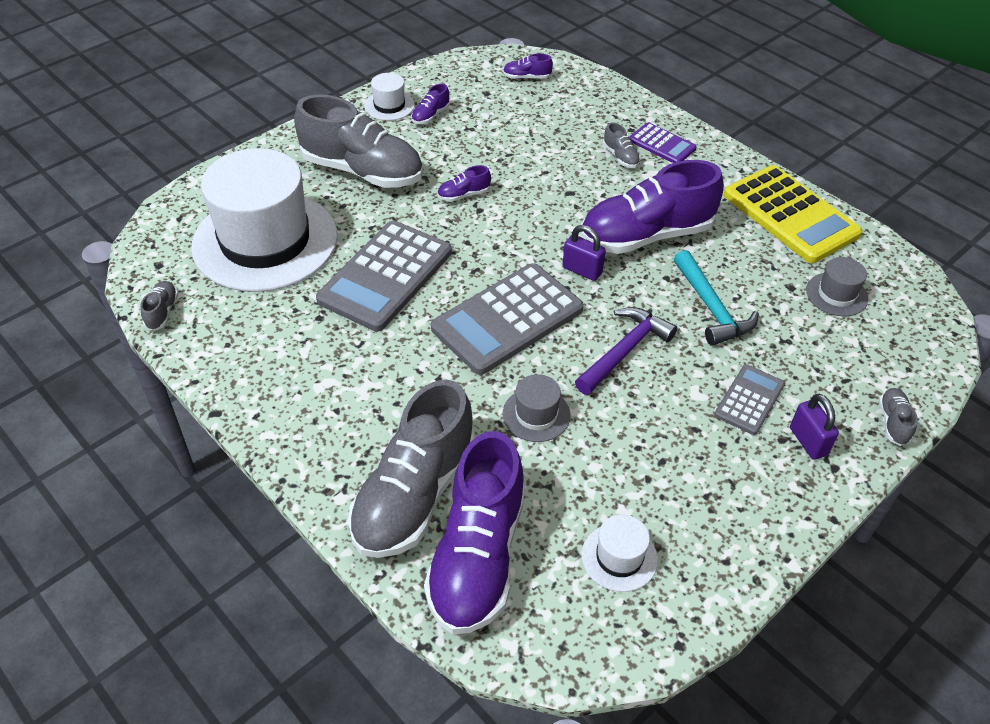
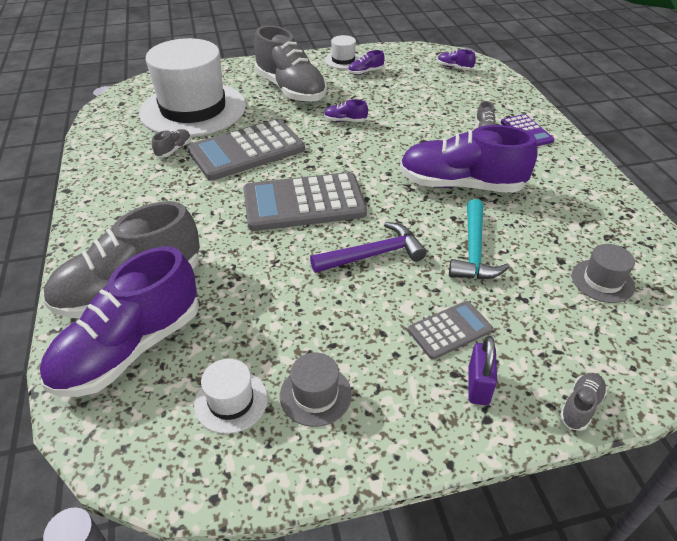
camera: 30 degrees right, 5 degrees down
grey shoe [140,281,179,331] -> grey shoe moved to [152,129,191,158]
grey hat [503,374,571,442] -> grey hat moved to [280,352,352,427]
purple padlock [563,225,606,281] -> none
yellow calculator [724,165,863,263] -> none

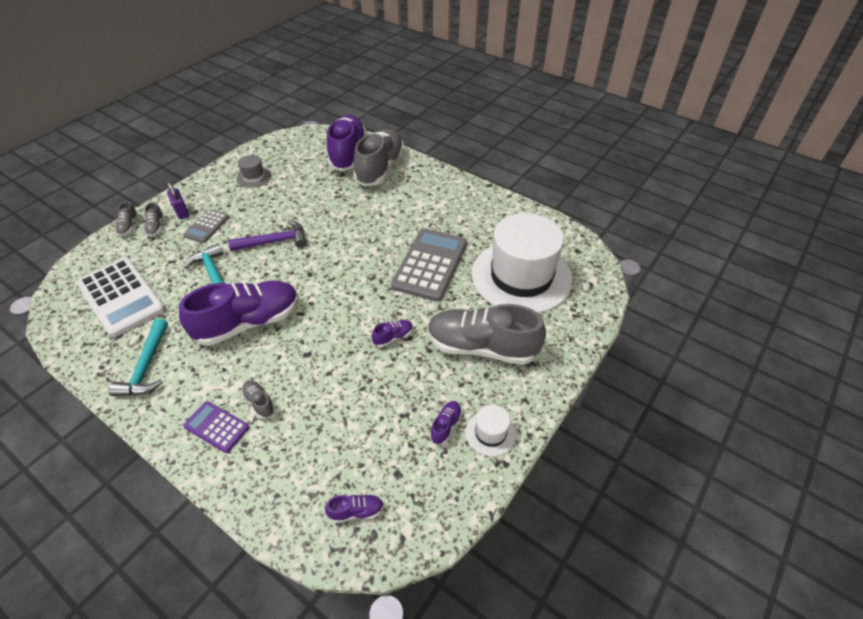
camera: 140 degrees right, 5 degrees up
grey shoe [152,129,191,158] -> grey shoe moved to [144,202,164,237]
white hat [194,359,268,434] -> none
grey calculator [243,172,367,231] -> none
purple hammer [310,222,427,273] -> purple hammer turned 135 degrees counterclockwise [228,220,307,251]
grey hat [572,244,635,303] -> white calculator [76,258,165,338]
none -> turquoise hammer [108,319,168,396]

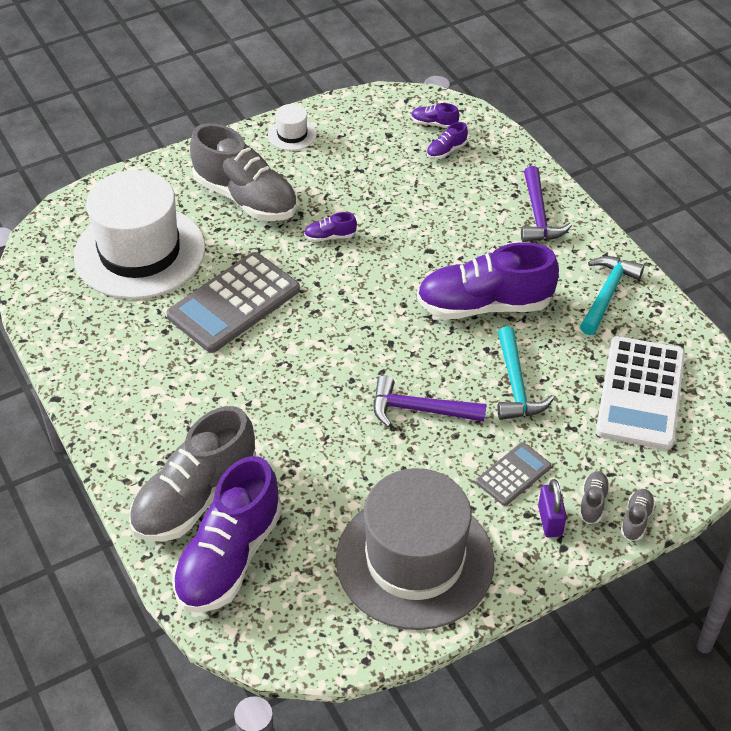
camera: 155 degrees left, 0 degrees up
white calculator [76,258,165,338] -> white calculator turned 150 degrees counterclockwise [596,336,685,450]
purple calculator [183,401,249,453] -> purple hammer [521,166,572,242]
grey hat [236,155,271,188] -> grey hat [336,468,494,630], size x2.47
grey shoe [241,381,275,419] -> none
purple shoe [430,401,462,444] -> purple shoe moved to [426,122,468,159]

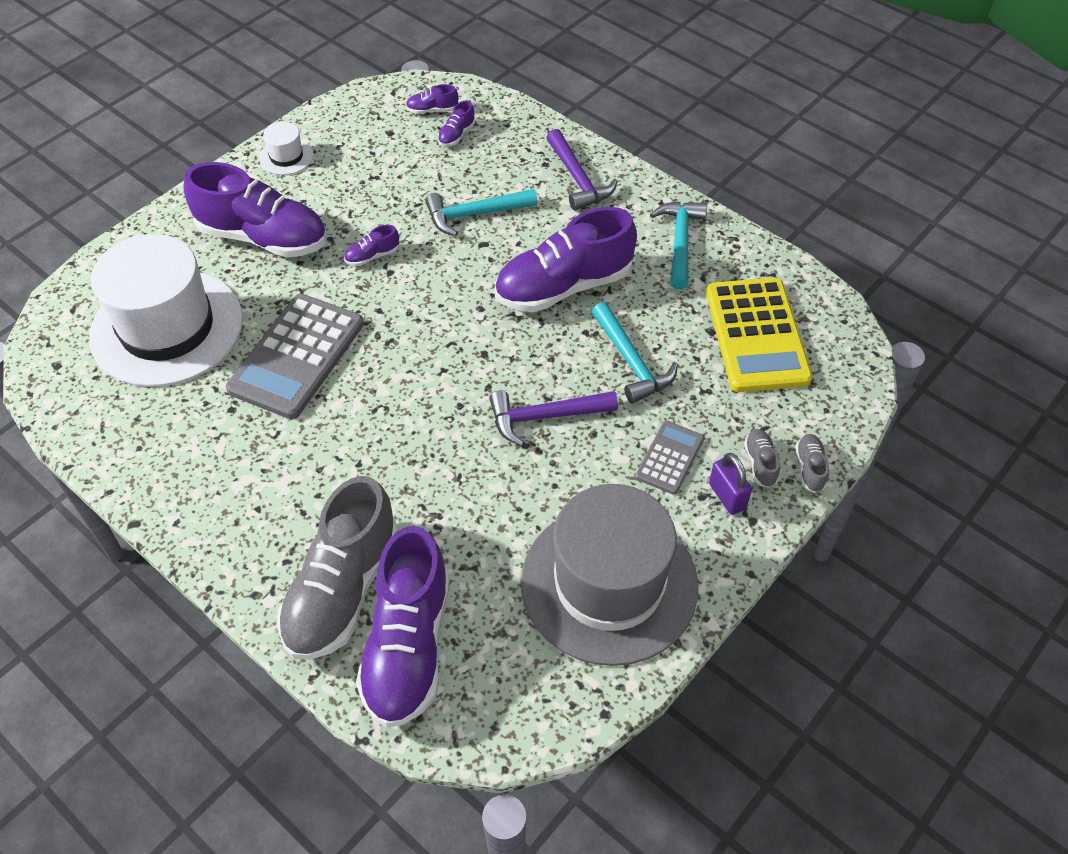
camera: 20 degrees left, 5 degrees up
grey shoe [190,123,297,221] -> purple shoe [183,162,327,258]
white calculator [596,336,685,450] -> yellow calculator [706,278,813,392]
none -> turquoise hammer [425,189,537,236]

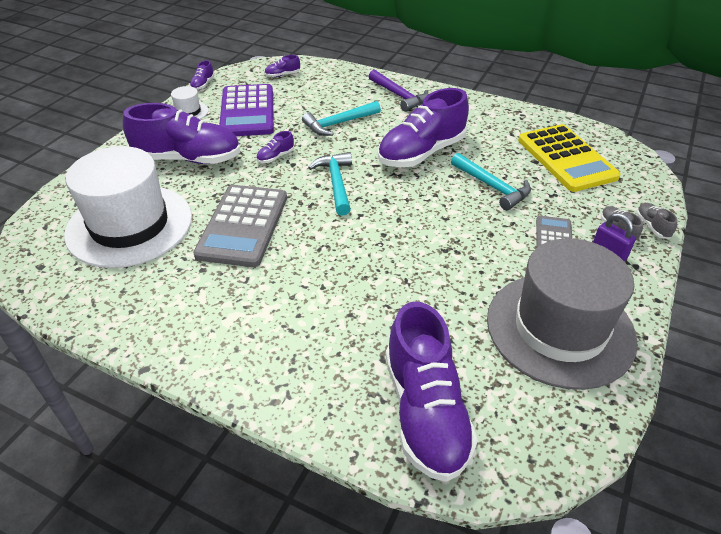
camera: 15 degrees left, 10 degrees down
grey shoe [277,476,398,660] -> none
purple shoe [438,100,475,147] -> purple shoe moved to [190,60,215,90]
purple hammer [489,390,618,446] -> none
turquoise hammer [650,202,707,289] -> turquoise hammer moved to [308,152,352,216]
none -> purple calculator [219,84,274,136]

